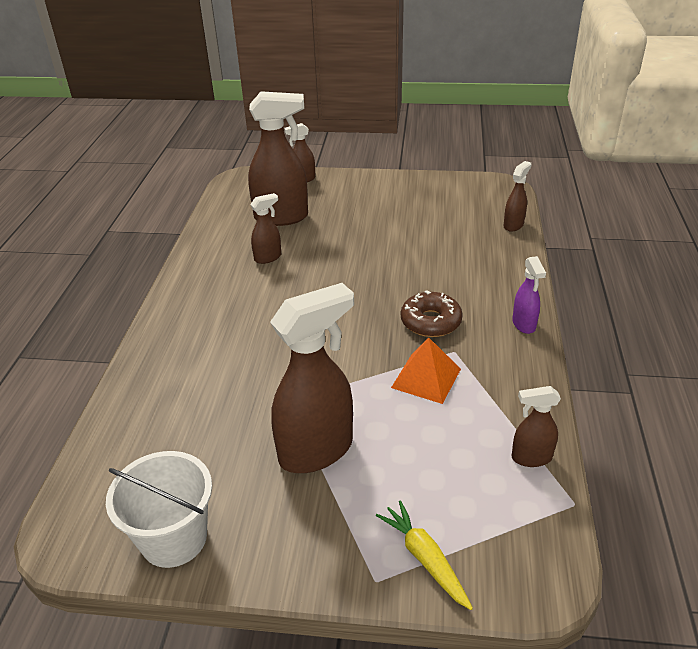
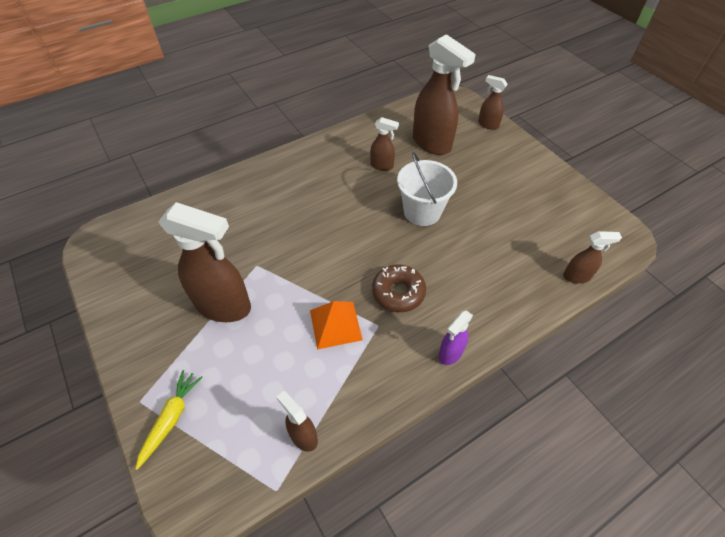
camera: 50 degrees right, 15 degrees up
white bucket [106,451,212,568] -> white bucket moved to [397,152,457,226]

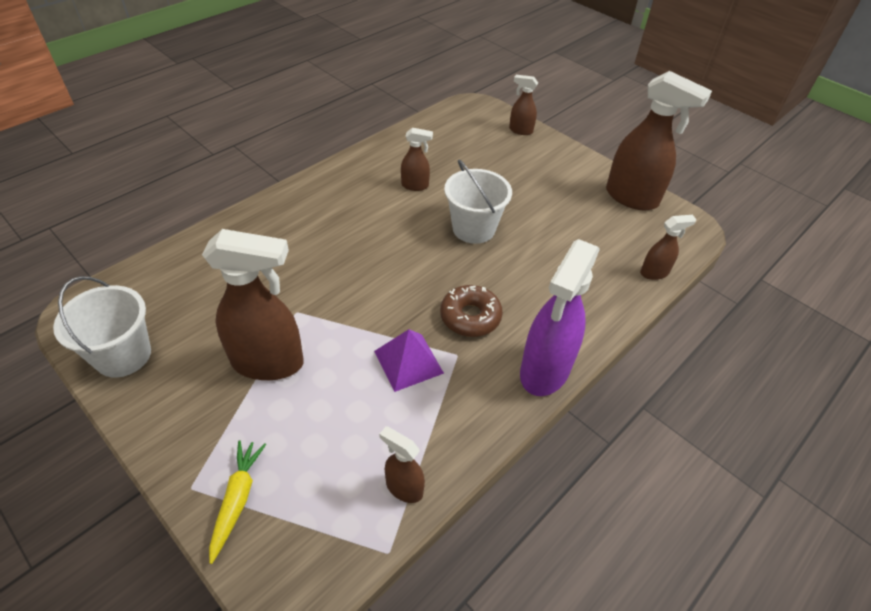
camera: 15 degrees left, 5 degrees down
orange pyramid [310,301,363,350] -> purple pyramid [374,329,444,392]
brown spray bottle [413,34,476,155] -> brown spray bottle moved to [606,71,712,211]
purple spray bottle [438,310,473,365] -> purple spray bottle [520,239,600,396], size x2.01
none -> white bucket [53,276,151,378]

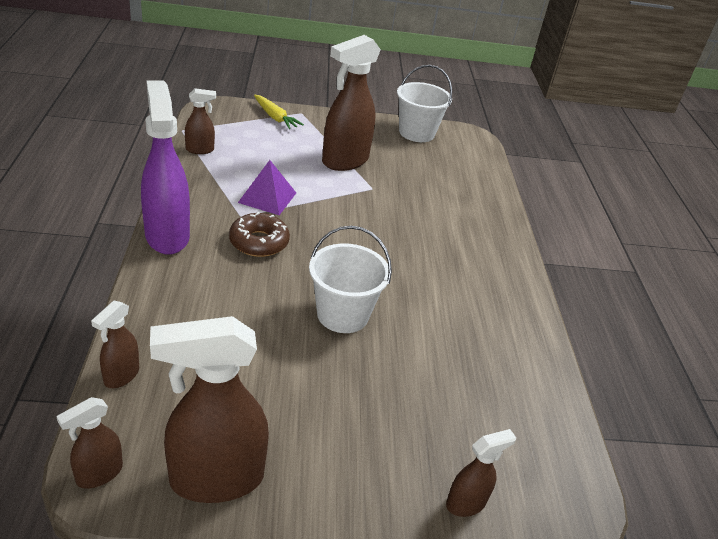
camera: 130 degrees right, 10 degrees down
brown spray bottle [401,128,433,191] -> brown spray bottle moved to [56,397,123,489]

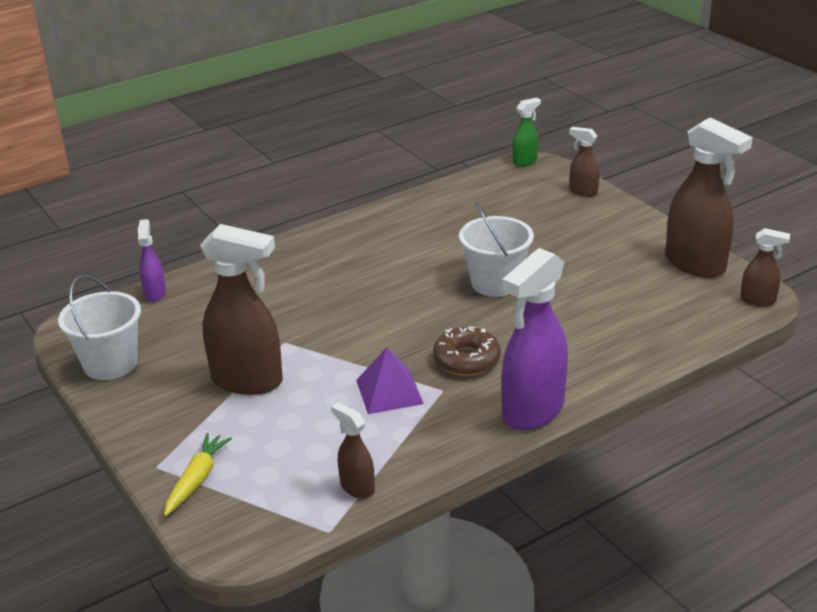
camera: 115 degrees left, 5 degrees down
brown spray bottle [91,300,139,388] -> none
none -> purple spray bottle [138,219,166,302]
none -> green spray bottle [512,98,541,167]

